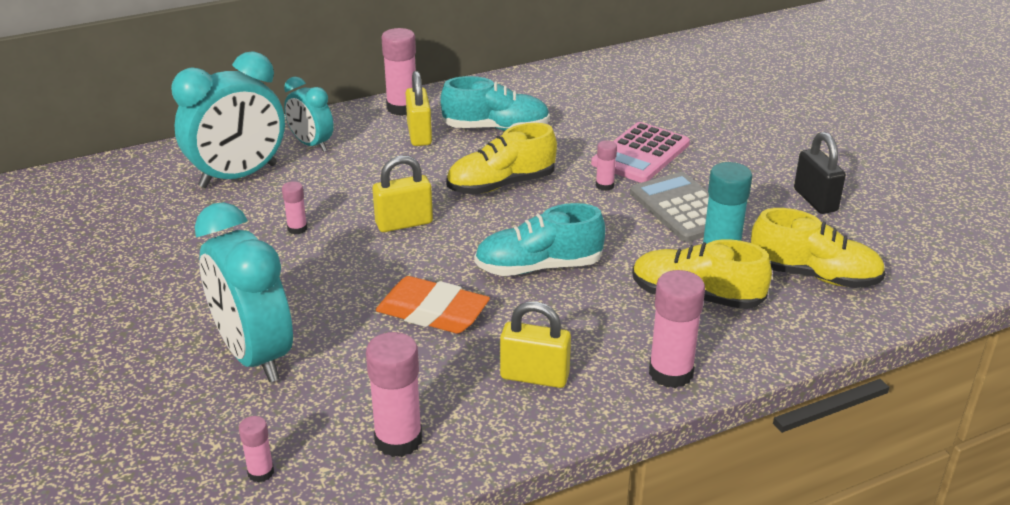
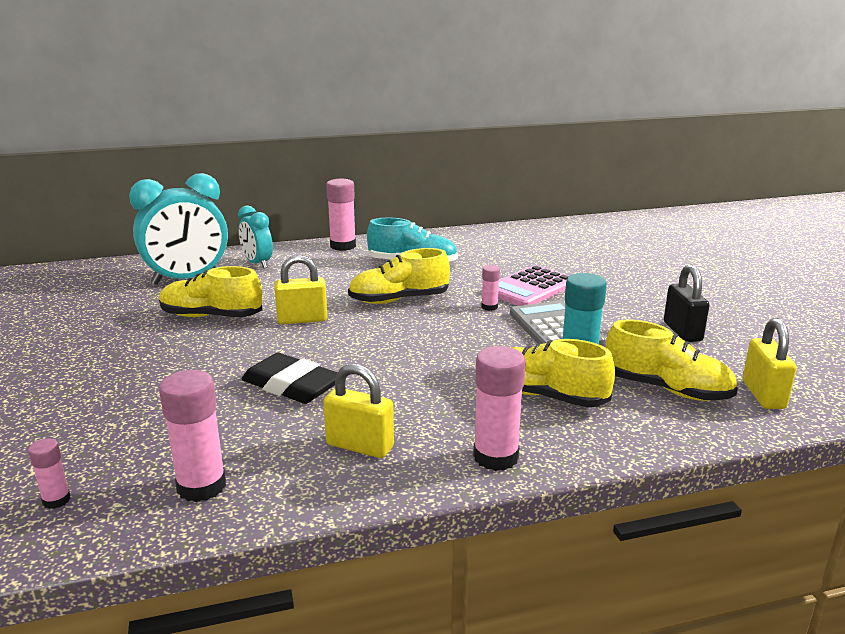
camera: 10 degrees right, 10 degrees down
turquoise clock [195,202,293,382] -> none
pink glue stick [282,181,308,234] -> yellow shoe [159,266,262,317]
orange eraser [376,276,490,334] -> black eraser [242,353,338,404]
yellow padlock [406,71,432,146] -> yellow padlock moved to [743,318,797,409]
turquoise shoe [474,203,605,276] -> none

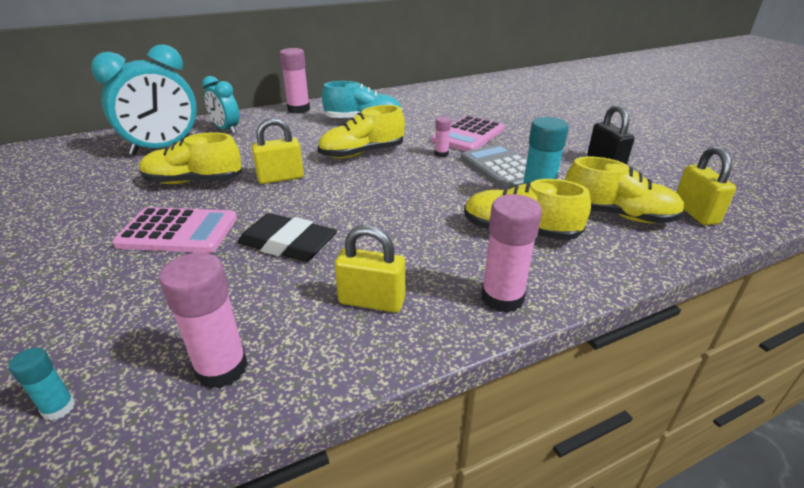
camera: 10 degrees left, 10 degrees up
pink glue stick [28,439,71,509] -> turquoise glue stick [9,348,75,421]
none -> pink calculator [112,207,237,253]

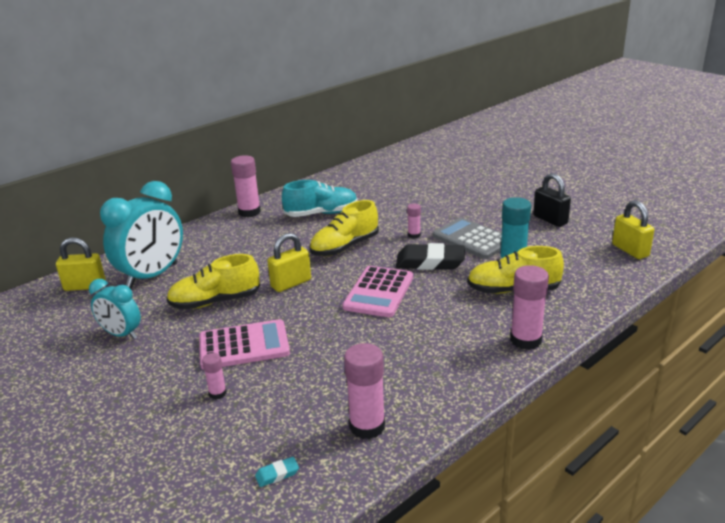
camera: 15 degrees left, 5 degrees down
turquoise glue stick [9,348,75,421] -> turquoise eraser [255,457,299,487]
turquoise clock [202,76,240,134] -> turquoise clock moved to [89,279,141,339]
black eraser [237,213,337,262] -> black eraser moved to [396,243,465,270]
yellow padlock [335,225,405,313] -> yellow padlock moved to [56,237,106,291]
pink calculator [432,115,504,151] -> pink calculator moved to [342,266,413,317]
yellow shoe [565,157,685,223] -> none
none -> pink glue stick [202,353,227,400]

